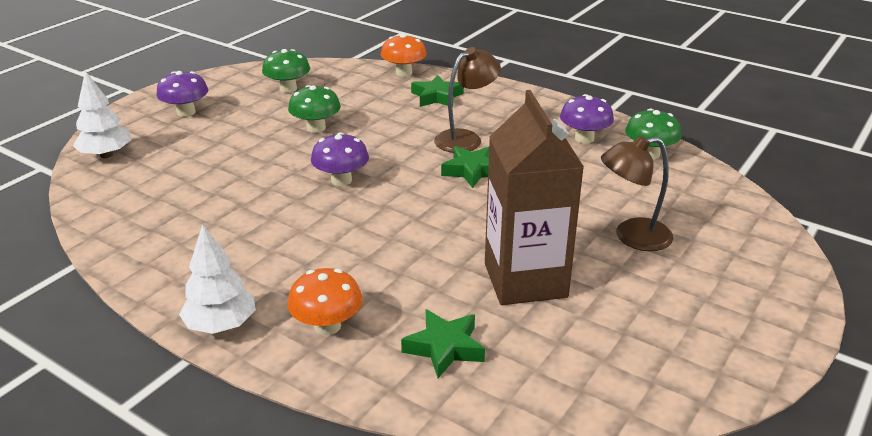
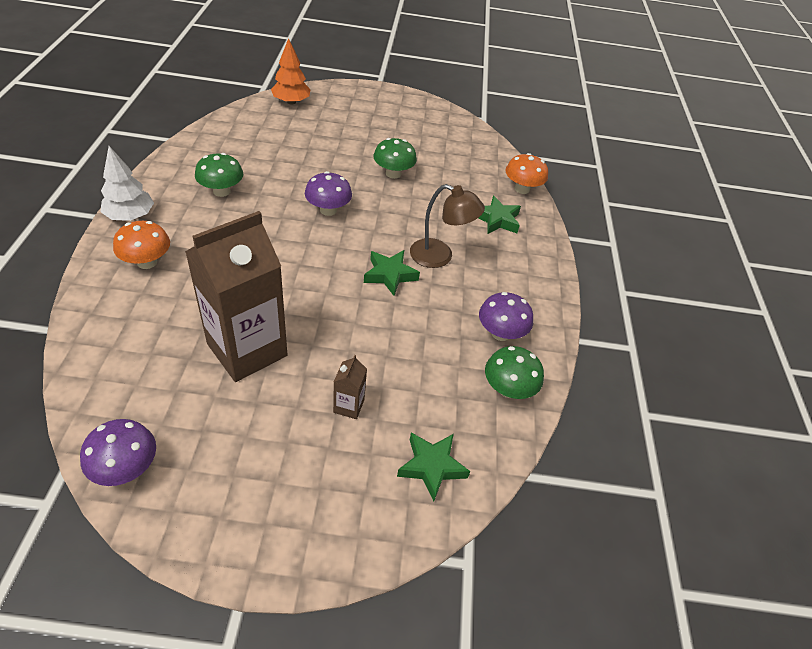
camera: 55 degrees right, 15 degrees up
white tree [73,71,131,158] -> orange tree [271,38,311,105]
purple mushroom [156,71,208,117] -> purple mushroom moved to [80,419,156,486]
green mushroom [262,49,310,93] -> green mushroom moved to [195,153,243,197]
green star [401,309,485,378] -> green star moved to [397,432,470,501]
brown lamp [601,136,673,251] -> brown carton [333,355,367,419]

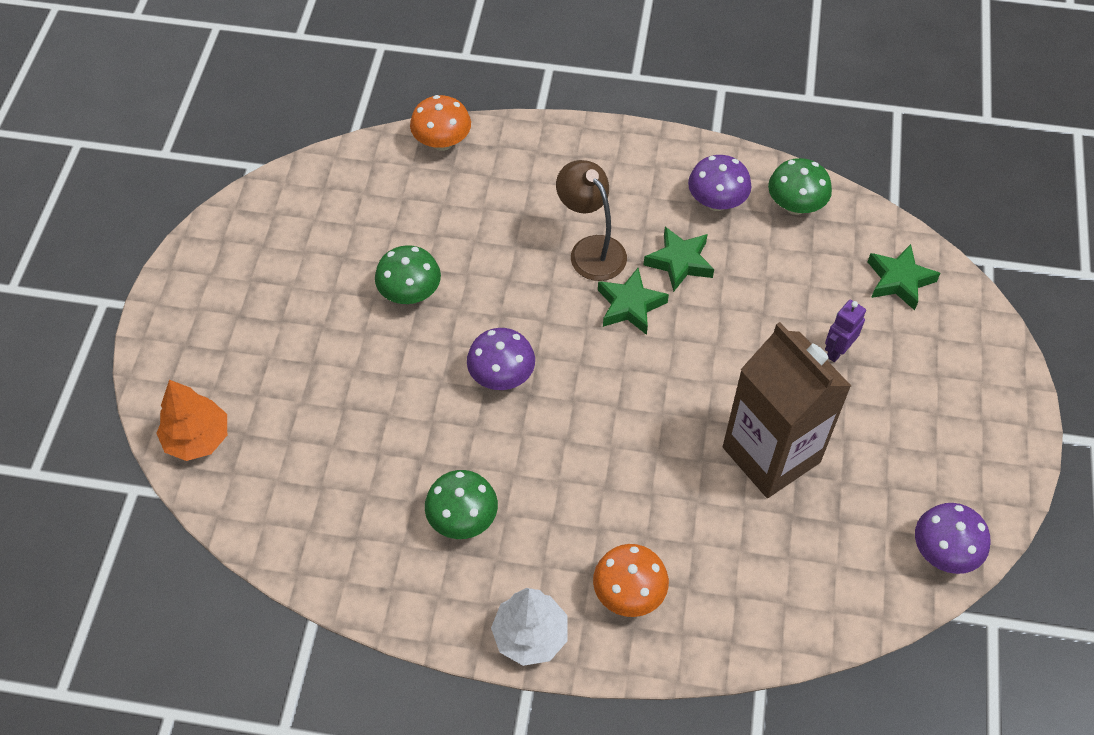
camera: 80 degrees left, 10 degrees up
brown carton [333,355,367,419] -> purple robot [825,300,866,362]
brown lamp [410,184,485,268] -> brown lamp turned 60 degrees counterclockwise [556,160,627,281]
green star [478,195,521,234] -> green star moved to [643,227,714,292]

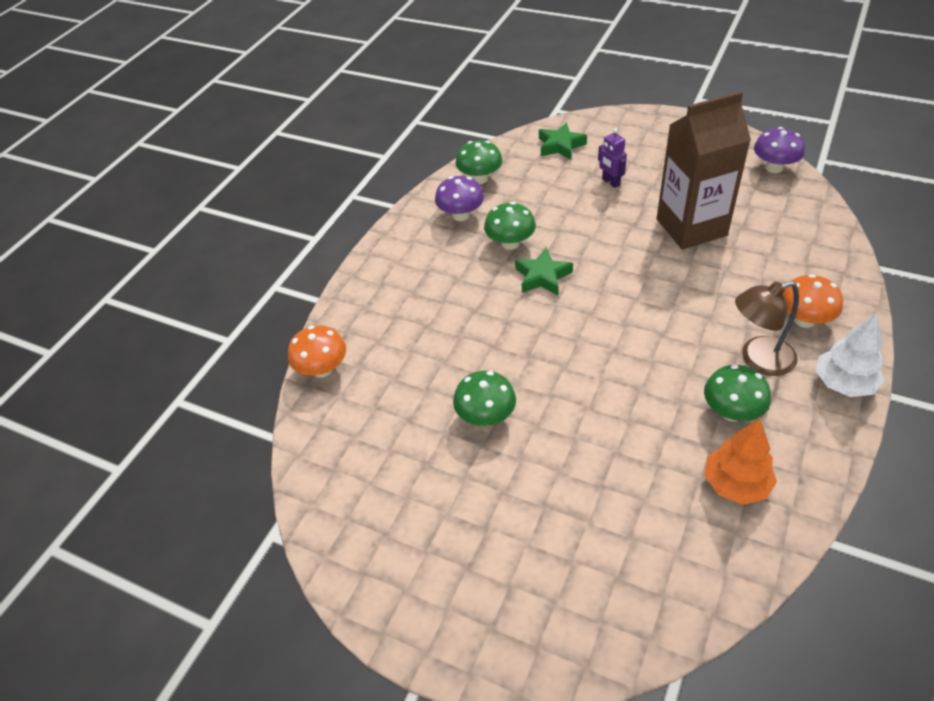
camera: 70 degrees left, 10 degrees down
orange tree [156,380,227,461] -> orange tree moved to [704,418,777,505]
purple mushroom [467,328,535,390] -> none
brown lamp [556,160,627,281] -> brown lamp moved to [735,281,799,376]
green star [643,227,714,292] -> green mushroom [484,202,536,250]

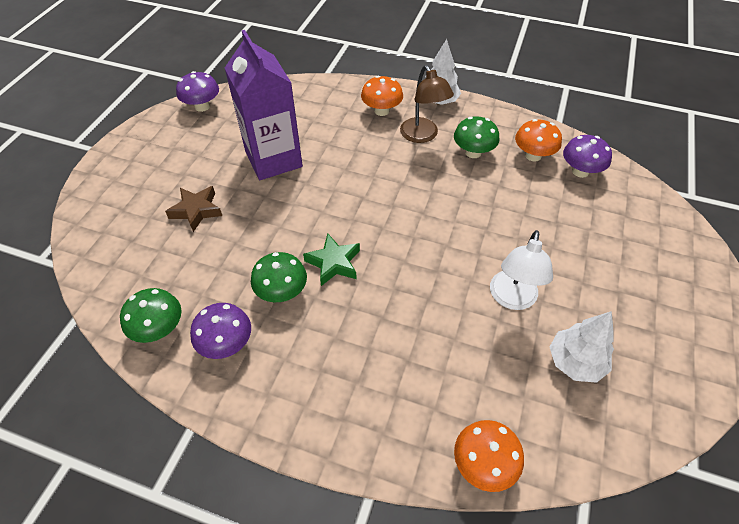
camera: 100 degrees left, 5 degrees up
green mushroom [453,371,516,426] -> white lamp [490,230,553,310]
green star [539,122,587,160] -> none
purple robot [598,128,627,188] -> brown star [165,186,222,232]
brown carton [657,91,751,249] -> purple carton [225,30,303,180]
orange tree [704,418,777,505] -> orange mushroom [515,119,562,162]
none -> white tree [550,311,614,383]
none -> purple mushroom [563,135,612,178]

